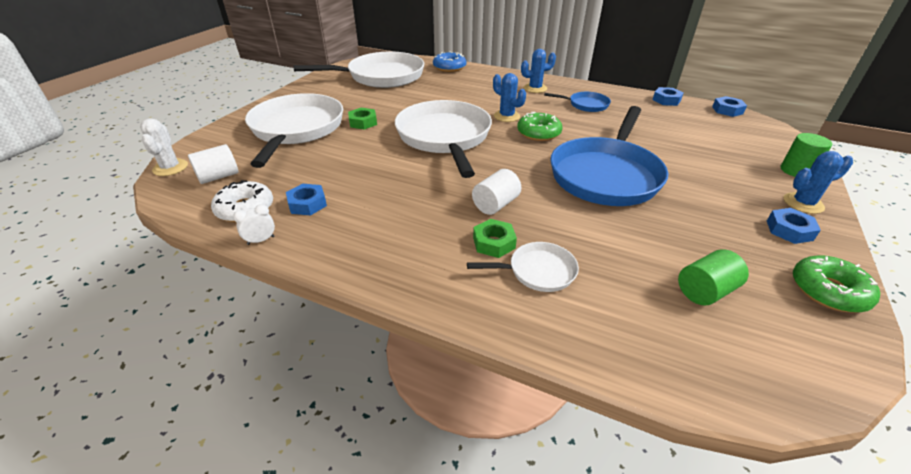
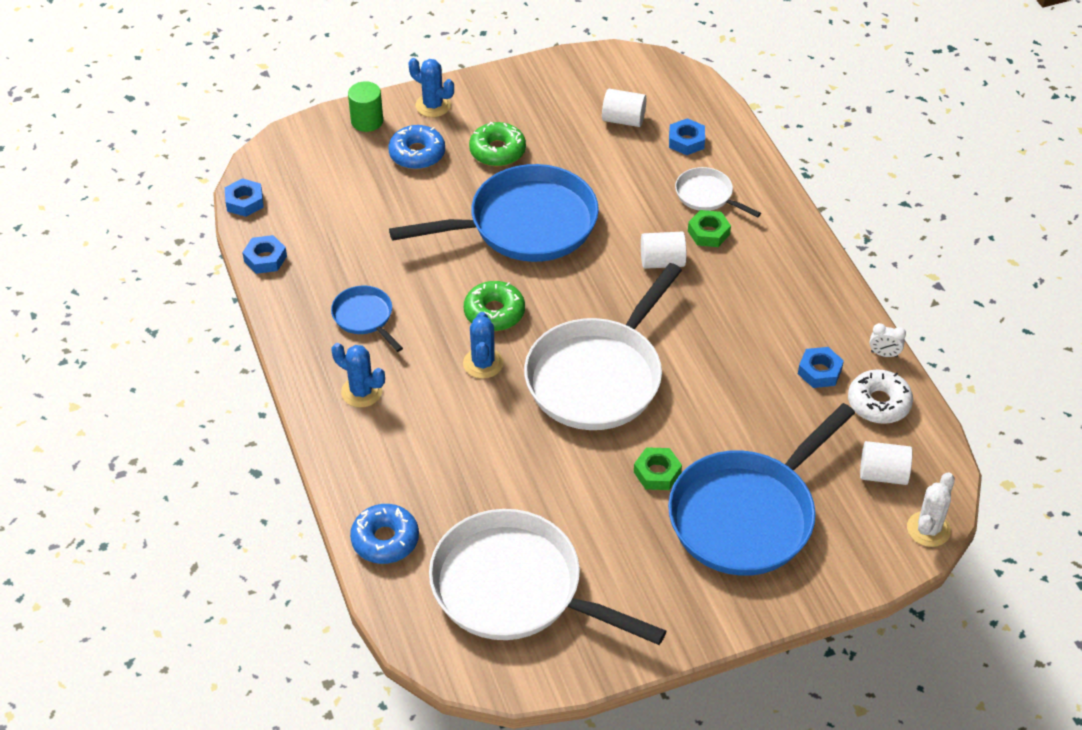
camera: 135 degrees left, 10 degrees up
white pan [245,93,343,168] -> blue pan [668,403,855,576]
green cylinder [678,249,749,305] -> white cylinder [602,89,646,127]
blue nut [767,208,821,244] -> blue nut moved to [669,118,705,155]
green donut [793,255,880,313] -> green donut moved to [469,122,526,167]
none -> blue donut [388,125,445,169]

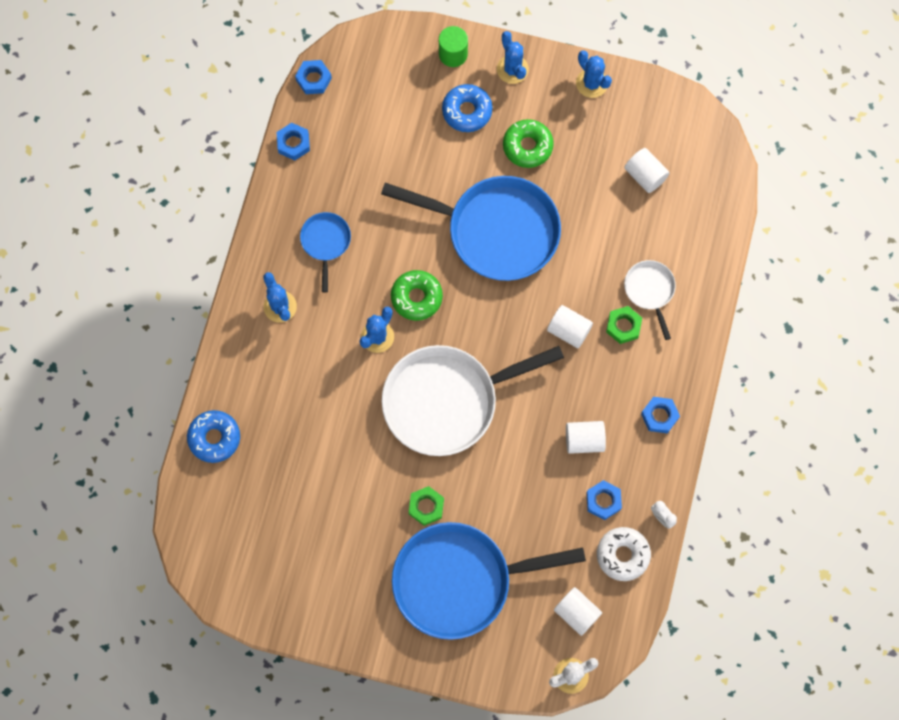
camera: 35 degrees right, 25 degrees up
white pan [429,509,666,645] -> none
blue nut [669,118,705,155] -> blue nut moved to [641,397,680,433]
none -> white cylinder [566,421,606,454]
none -> blue cactus [576,51,612,98]

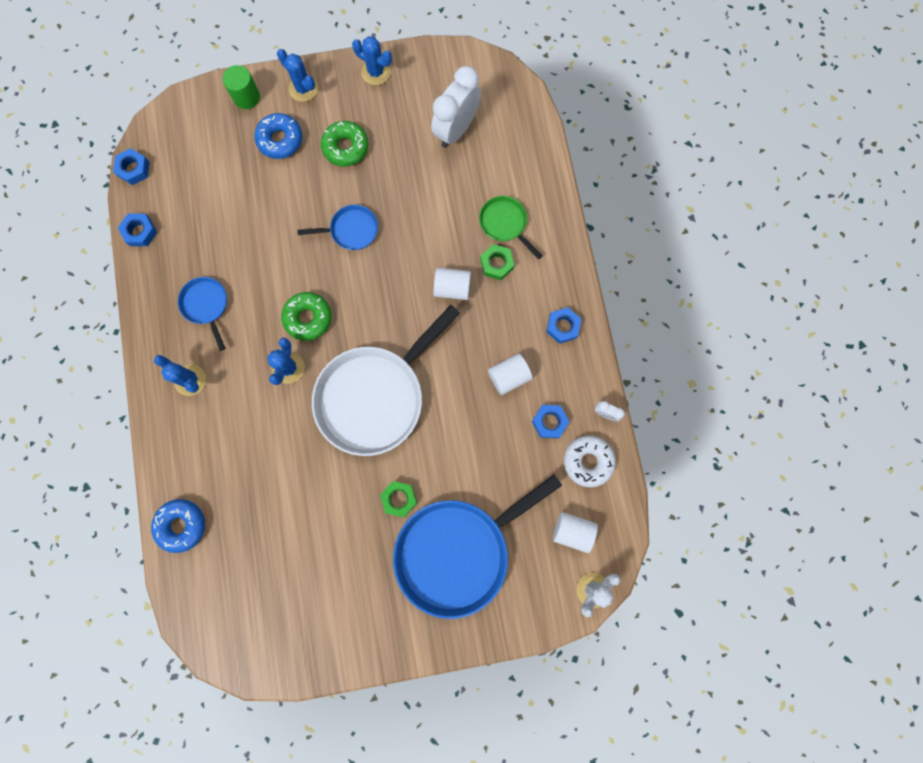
camera: 25 degrees left, 5 degrees up
blue pan [381,176,561,281] -> blue pan [297,205,378,250], size x0.46
white cylinder [624,148,670,193] -> white clock [431,66,481,148]
white pan [624,260,676,340] -> green pan [479,196,542,259]

